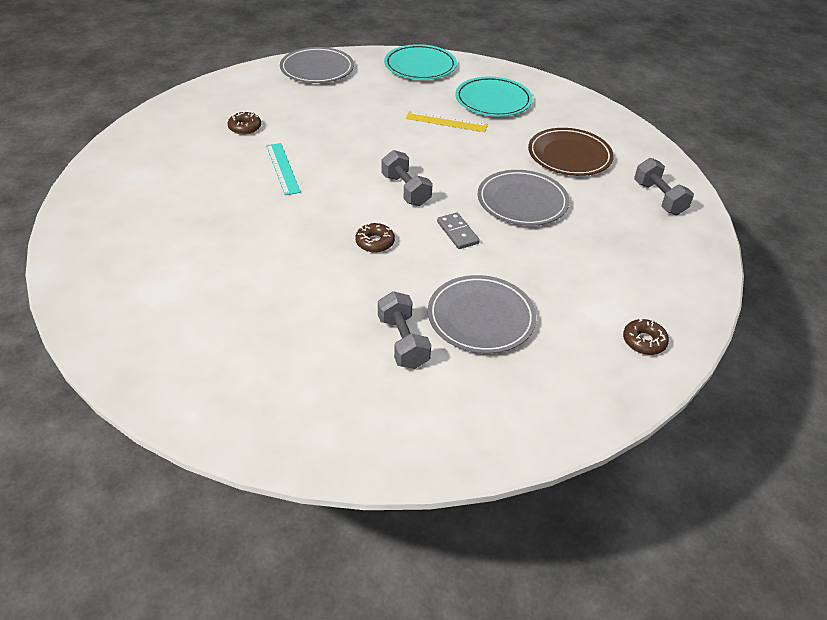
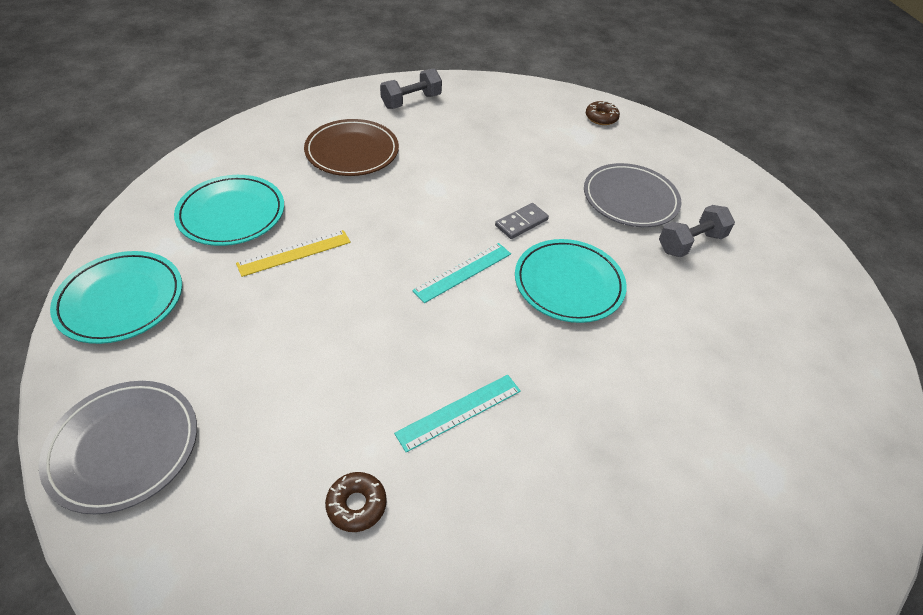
camera: 105 degrees left, 5 degrees up
brown donut [355,223,395,253] -> turquoise plate [515,239,627,323]
grey dumbbell [381,150,433,206] -> turquoise ruler [412,243,511,303]
yellow ruler [406,111,488,132] -> yellow ruler turned 60 degrees clockwise [236,230,351,277]
grey plate [478,170,569,226] -> none

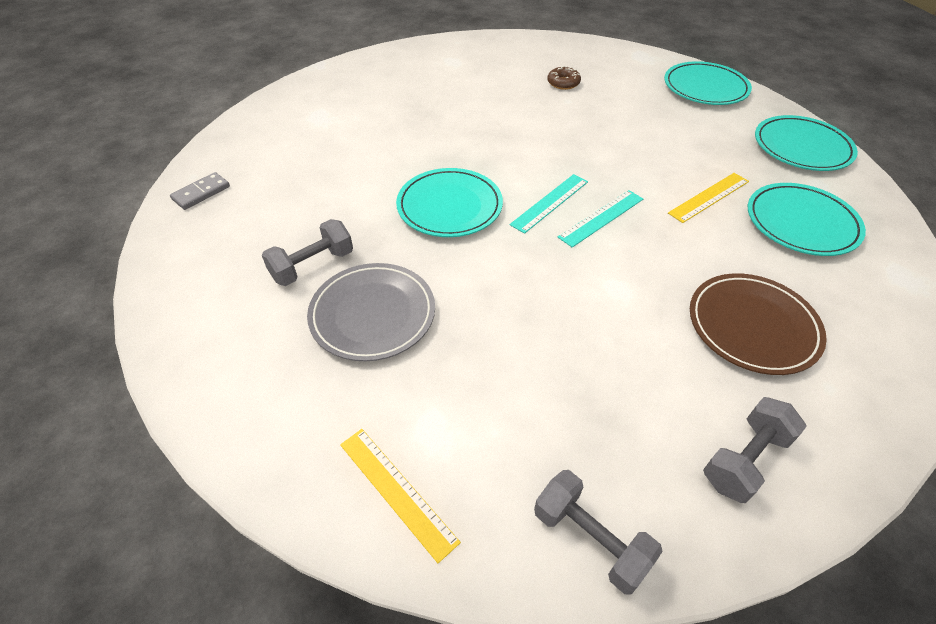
camera: 175 degrees right, 0 degrees up
grey plate [39,381,197,514] -> turquoise plate [664,61,752,105]
turquoise ruler [394,375,521,453] -> turquoise ruler moved to [558,190,643,247]
grey domino [495,203,549,239] -> grey domino moved to [170,172,230,210]
brown donut [586,101,620,125] -> yellow ruler [340,429,461,563]
none -> grey dumbbell [534,470,663,594]

